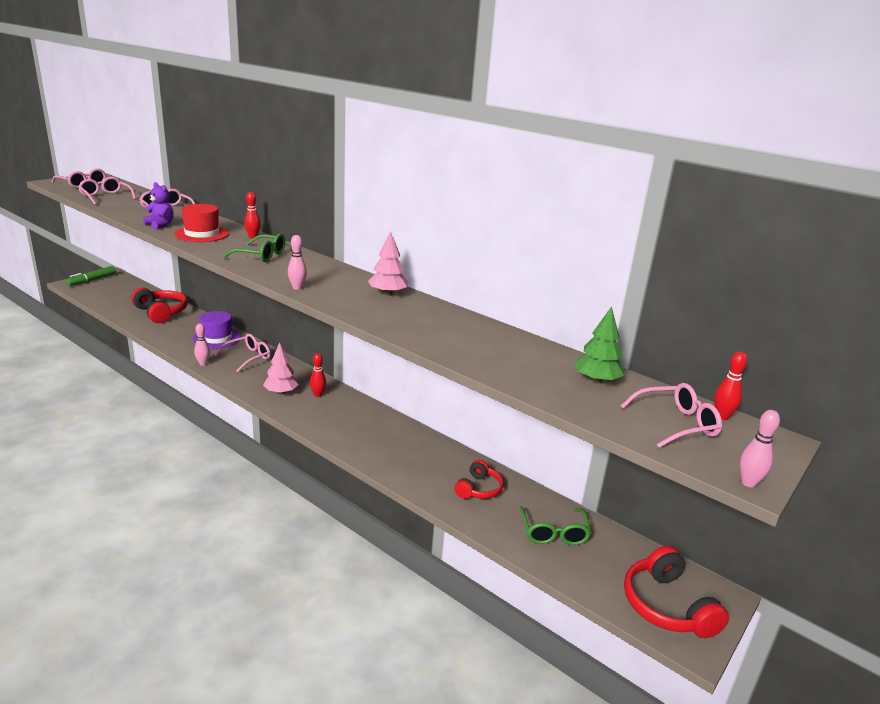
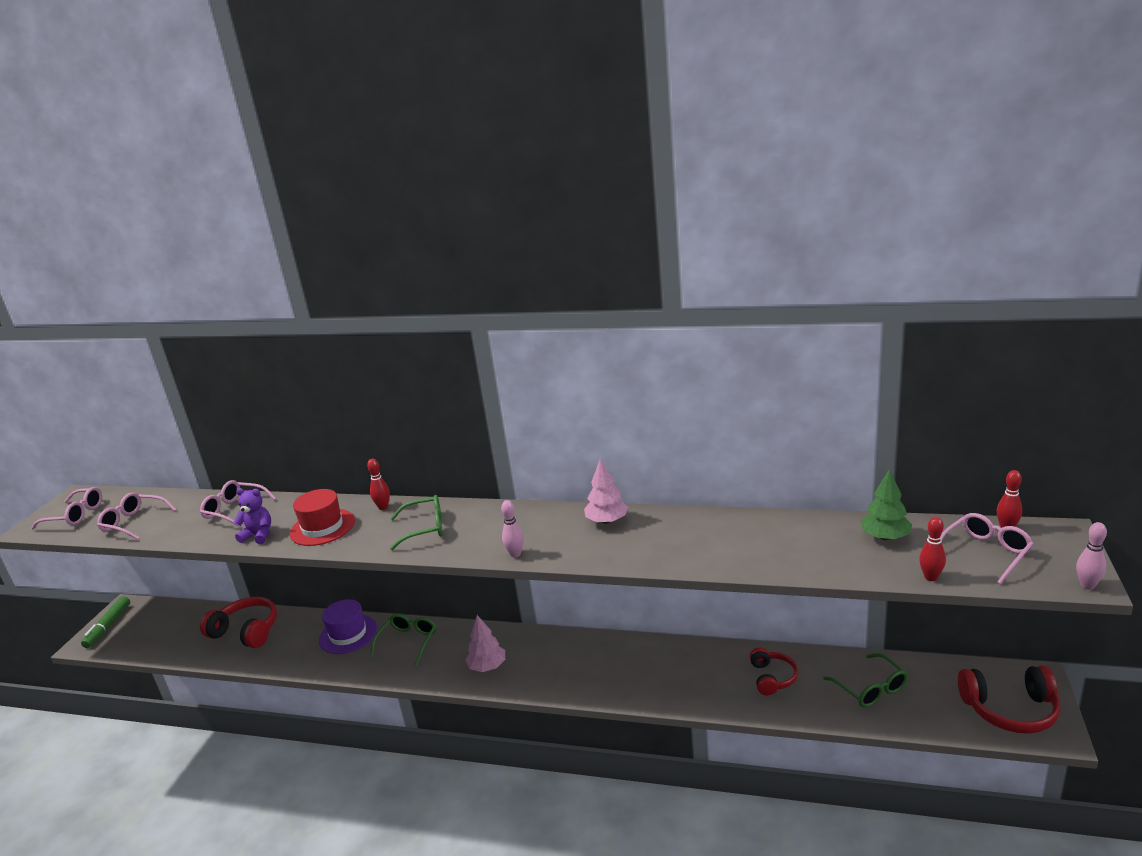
camera: 20 degrees left, 0 degrees up
pink bowling pin [194,323,210,366] -> none
pink glasses [214,334,270,372] -> green glasses [370,614,437,665]
red bowling pin [310,353,326,397] -> red bowling pin moved to [919,517,946,581]
red headphones [624,546,729,638] -> red headphones turned 45 degrees counterclockwise [958,666,1060,734]

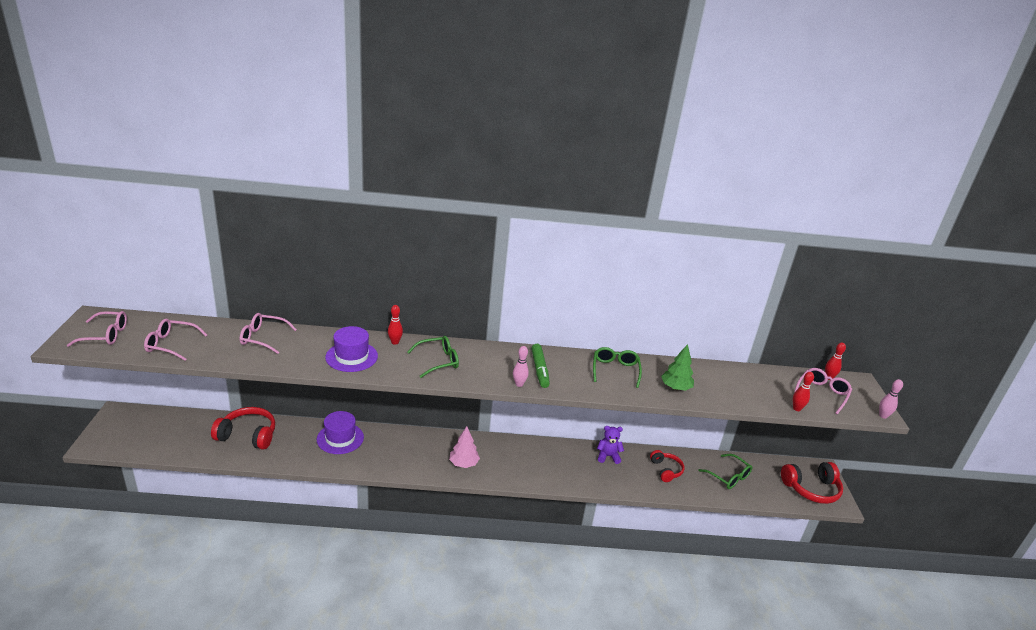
camera: 20 degrees left, 5 degrees up
green marker [81,596,130,648] -> green marker moved to [531,344,550,388]
purple teddy bear [233,488,271,544] -> purple teddy bear moved to [597,426,624,464]
red hat [290,489,355,546] -> purple hat [325,326,378,372]
green glasses [370,614,437,665] -> green glasses moved to [593,347,642,388]
pink tree [584,459,628,524] -> none
green tree [860,469,912,540] -> green tree moved to [661,344,694,391]

